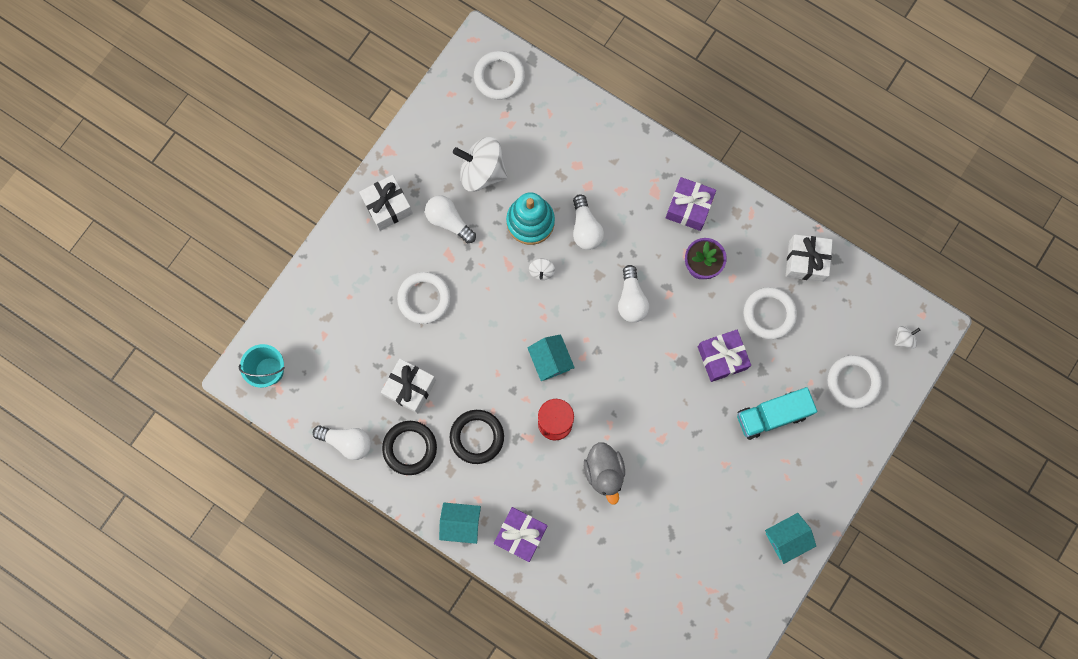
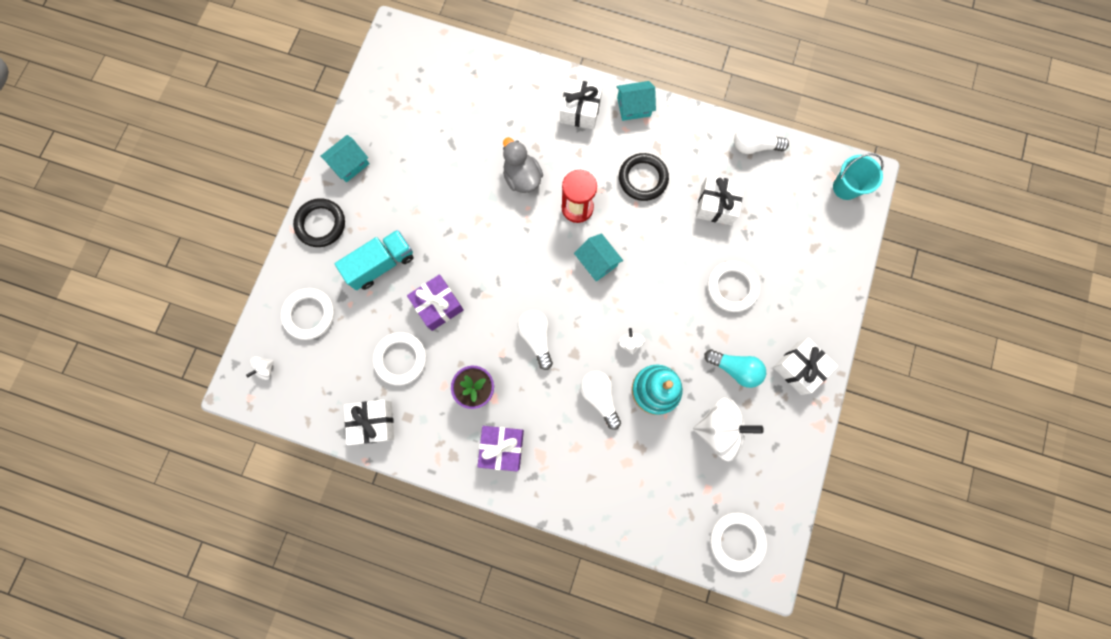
camera: 165 degrees right, 0 degrees up
black ring [382,421,437,475] -> black ring moved to [293,198,345,247]
white light bulb [425,195,476,243] -> turquoise light bulb [704,349,766,388]
purple gift [494,507,548,562] -> white gift [560,79,603,129]

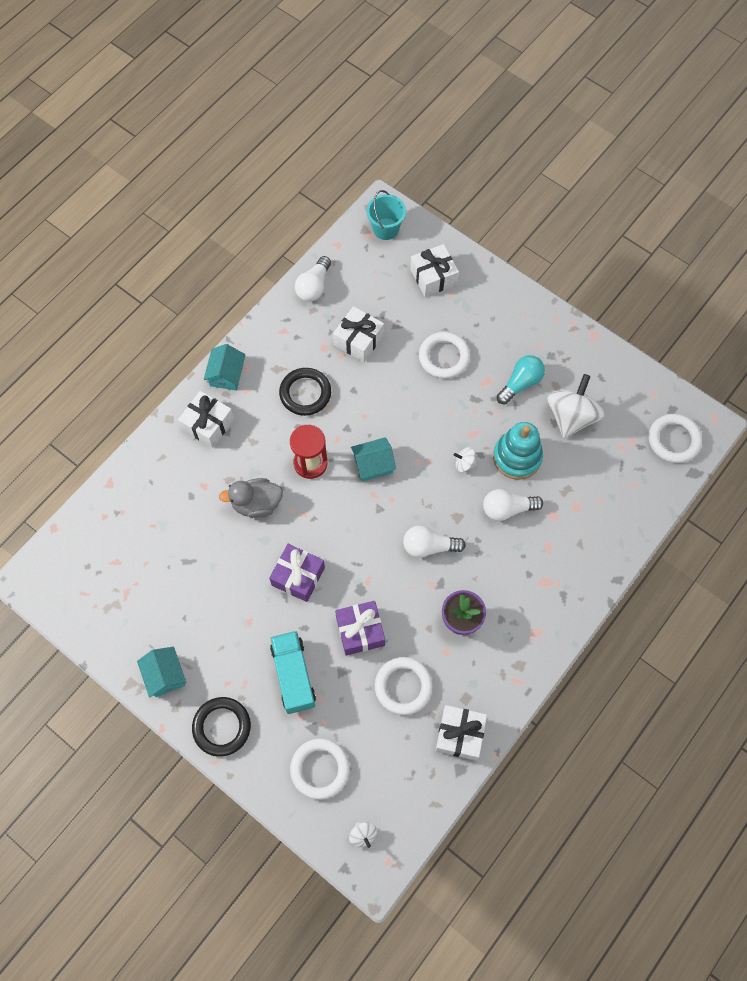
camera: 70 degrees left, 10 degrees down
purple gift [477,426,524,471] -> purple gift moved to [269,544,325,602]
white gift [773,338,838,395] -> white gift moved to [410,244,459,297]

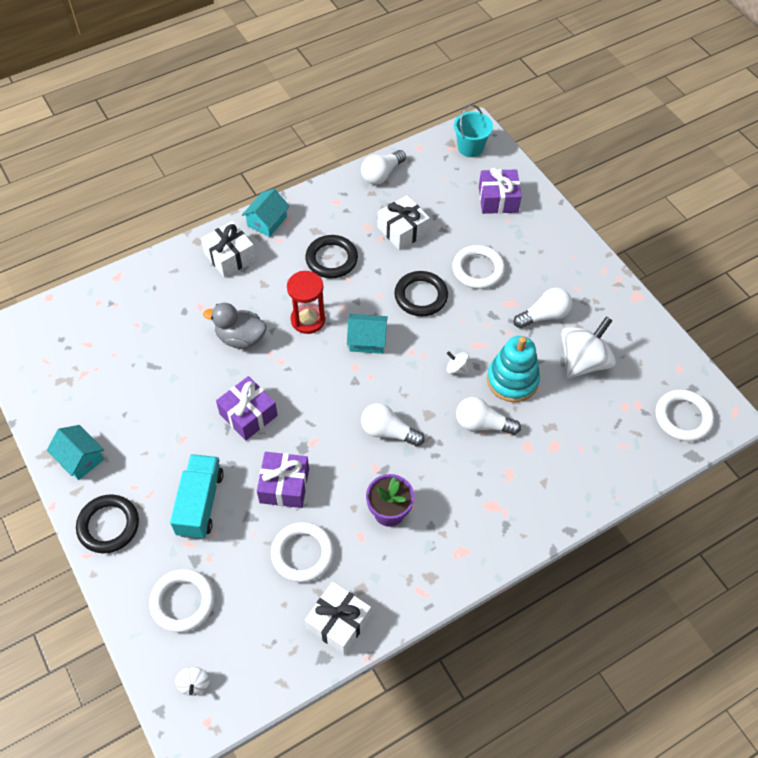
camera: 20 degrees right, 10 degrees down
turquoise house [137,647,186,698] -> turquoise house turned 45 degrees counterclockwise [47,425,104,480]
white gift [410,244,459,297] -> purple gift [479,168,522,214]
turquoise light bulb [497,355,545,404] -> white light bulb [514,288,572,328]
none -> black ring [394,271,448,316]

